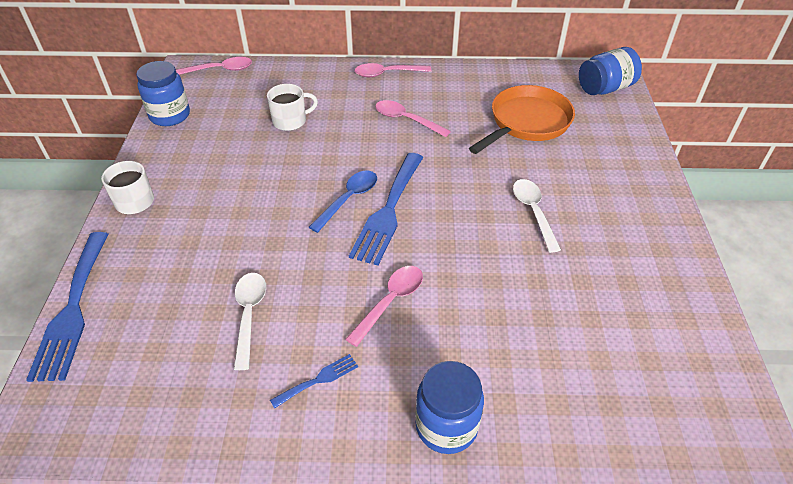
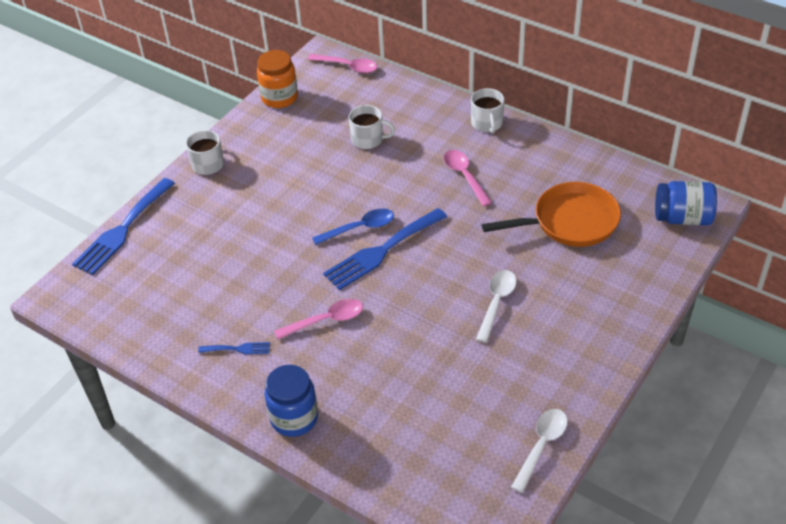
camera: 35 degrees right, 0 degrees up
blue jar [136,61,190,126] -> orange jar [257,50,298,108]
white spoon [234,273,266,370] -> white spoon moved to [511,409,568,493]
pink spoon [355,63,432,77] -> white mug [471,88,505,133]

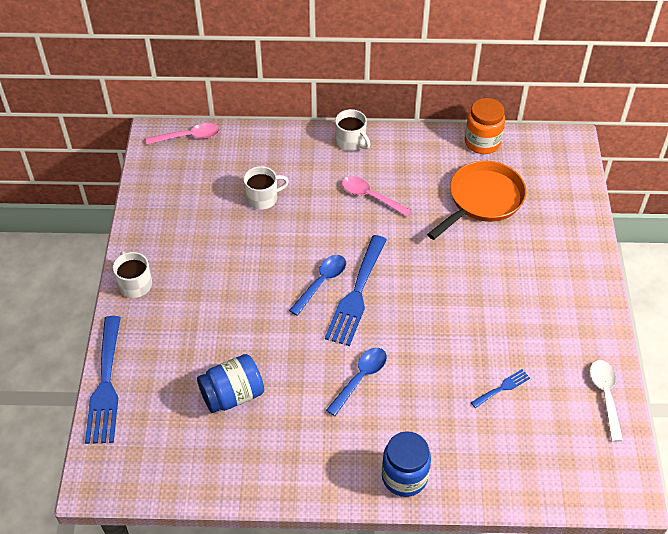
camera: 35 degrees left, 5 degrees up
blue fork [198,342,270,354] -> blue fork moved to [471,369,530,408]
orange jar [257,50,298,108] -> orange jar moved to [465,98,505,154]
pink spoon [274,299,363,339] -> blue spoon [326,348,387,416]
white spoon [476,270,516,343] -> none
blue jar [655,181,717,225] -> blue jar moved to [197,354,264,413]

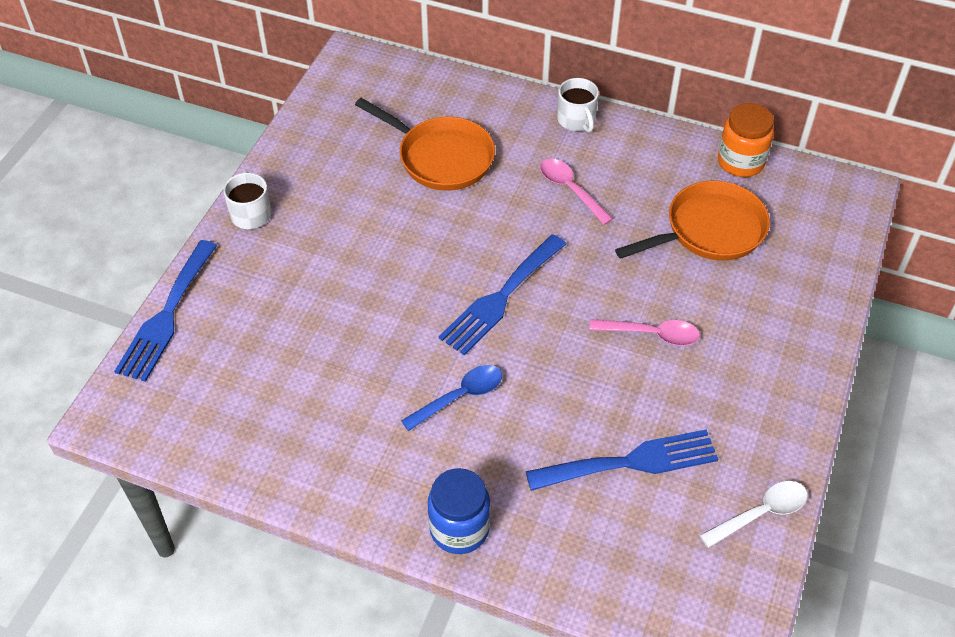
camera: 20 degrees right, 0 degrees up
pink spoon [146,123,220,145] -> pink spoon moved to [589,319,700,346]
blue jar [197,354,264,413] -> none
white mug [244,166,289,210] -> orange pan [355,98,495,191]
blue spoon [289,255,346,316] -> none
blue fork [471,369,530,408] -> blue fork [525,429,718,491], size x2.14
white spoon [590,360,623,442] -> white spoon turned 45 degrees clockwise [700,481,808,548]

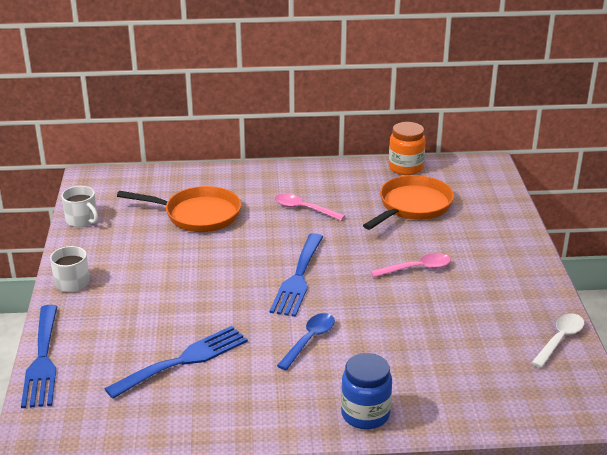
camera: 25 degrees left, 20 degrees down
blue fork [525,429,718,491] -> blue fork moved to [104,326,248,399]
white mug [557,78,599,132] -> white mug moved to [61,186,98,227]

